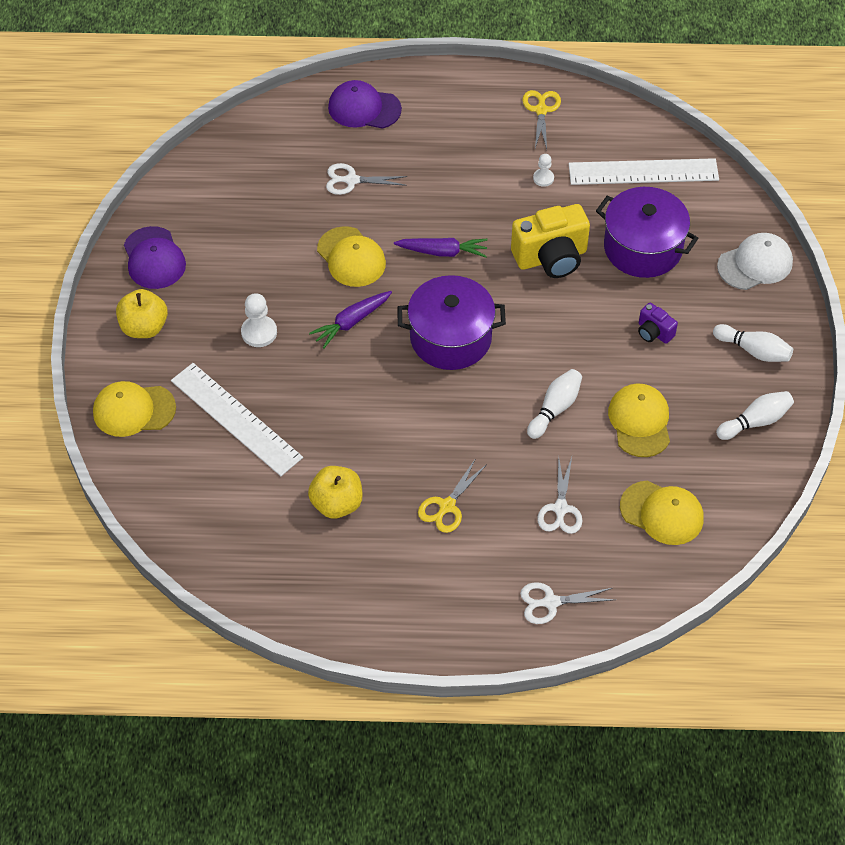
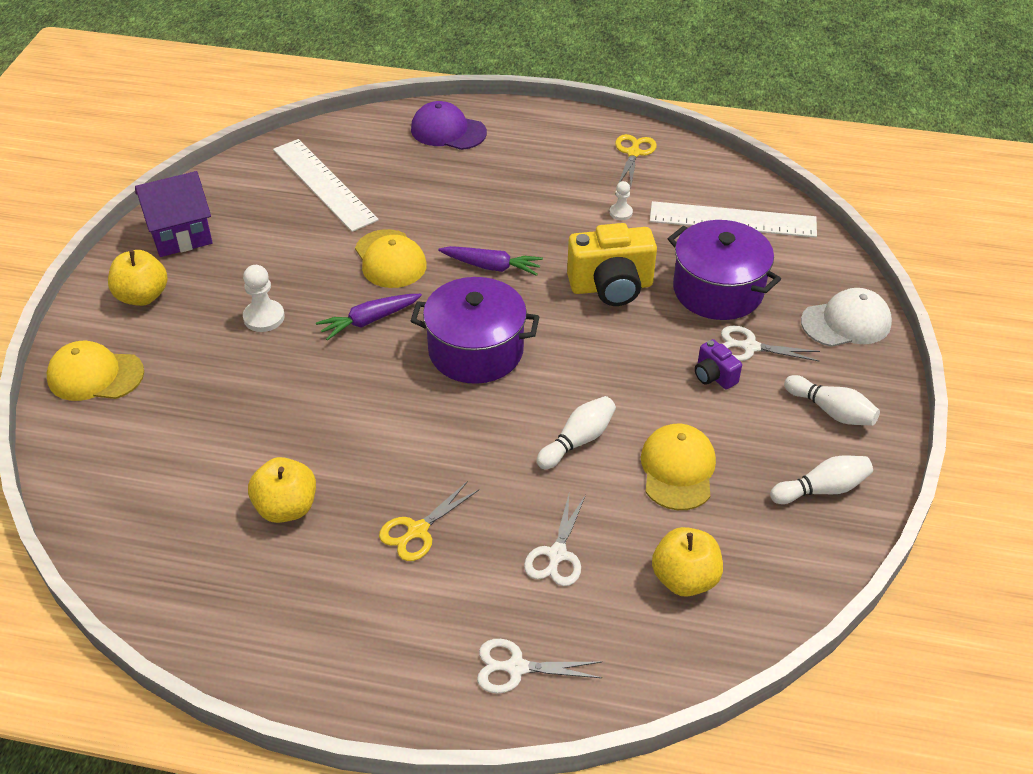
camera: 10 degrees right, 10 degrees down
purple cap [124,226,186,289] -> purple house [135,171,213,257]
white ruler [171,363,303,476] -> white ruler moved to [273,139,378,232]
white scissors [326,163,408,195] -> white scissors moved to [721,326,820,361]
yellow cap [620,481,704,545] -> yellow apple [652,527,723,597]

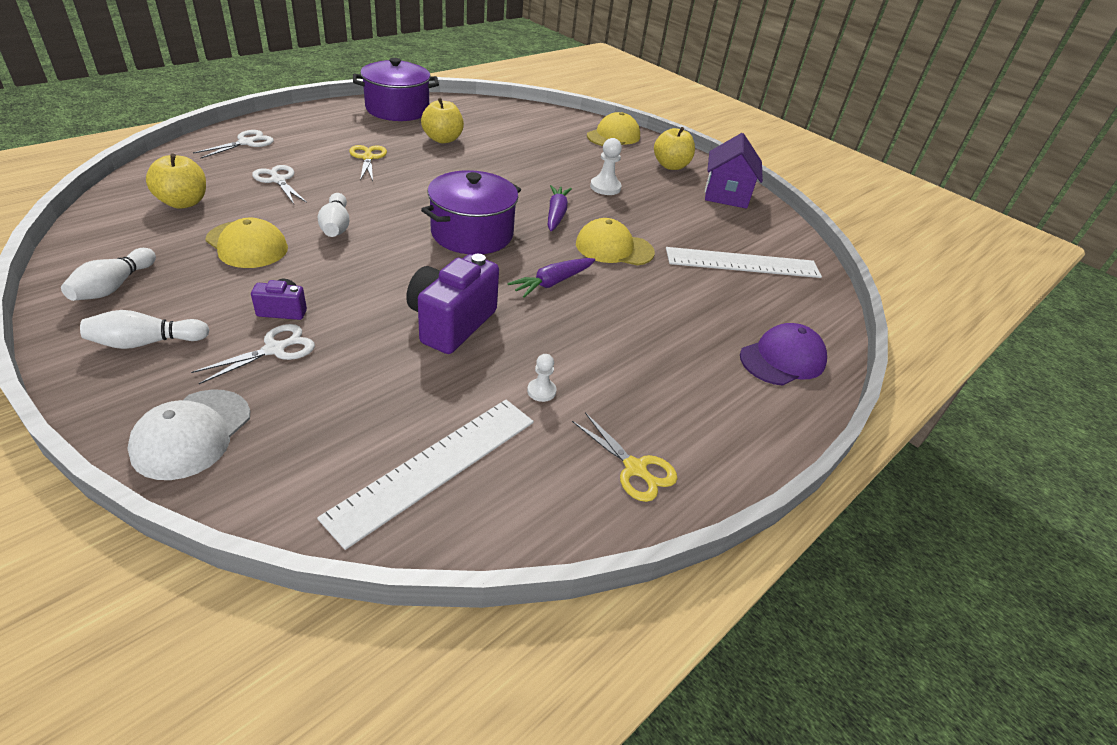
camera: 120 degrees right, 5 degrees down
yellow camera [567,223,657,306] -> purple camera [406,254,499,354]
purple pot [668,220,781,320] -> purple pot moved to [353,58,439,121]

